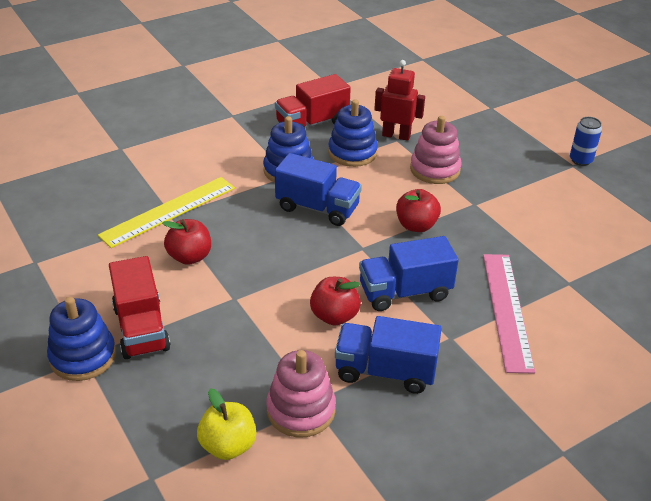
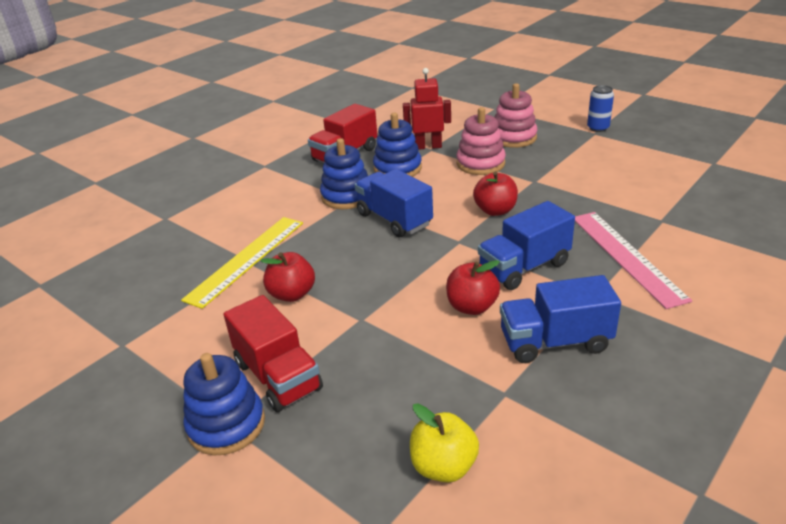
camera: 15 degrees left, 5 degrees down
pink stacking toy [267,350,336,437] -> pink stacking toy moved to [494,83,538,148]
blue truck [275,153,362,226] -> blue truck turned 135 degrees counterclockwise [355,169,433,238]

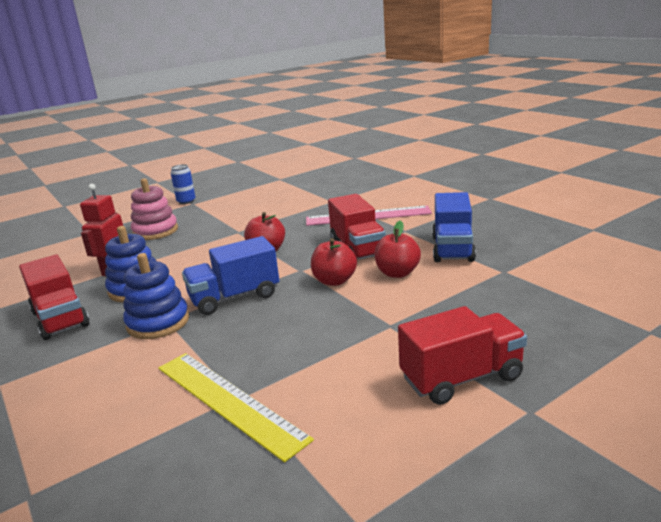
camera: 75 degrees left, 10 degrees down
blue stacking toy [183,353,265,455] -> none
red apple [261,252,315,302] -> red apple moved to [311,238,357,286]
yellow apple [410,404,479,483] -> none
pink stacking toy [457,107,506,175] -> none
blue truck [478,201,575,290] -> red truck [328,194,386,259]

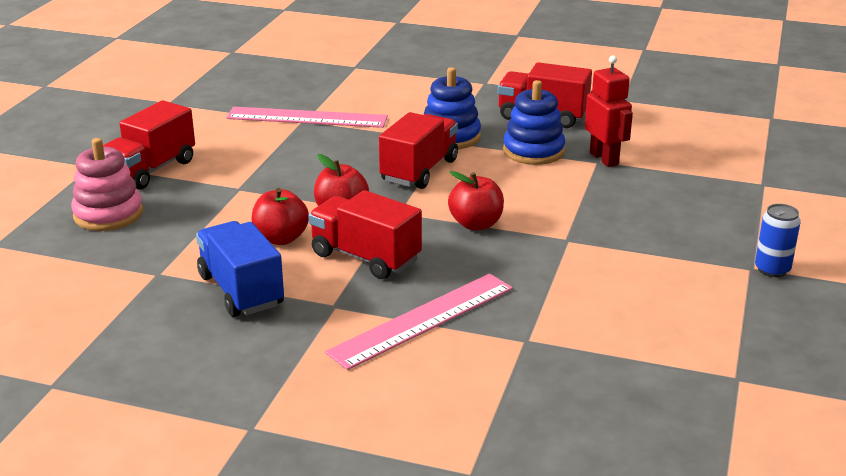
camera: 140 degrees right, 5 degrees up
pink stacking toy [131,178,178,240] -> pink stacking toy moved to [71,138,143,231]
yellow ruler [159,353,314,463] -> pink ruler [226,107,388,128]
blue truck [182,236,279,315] -> red truck [379,112,458,189]

